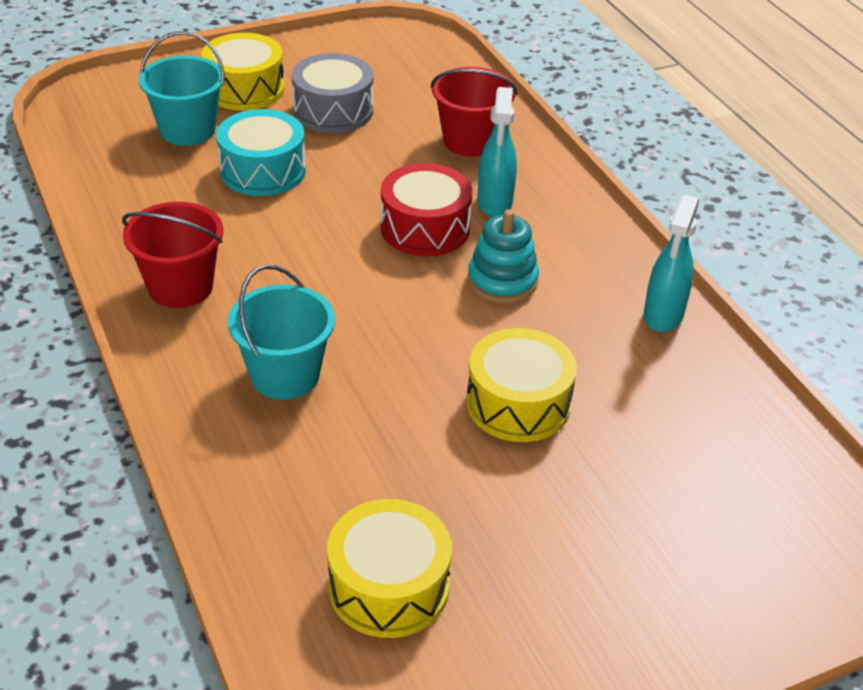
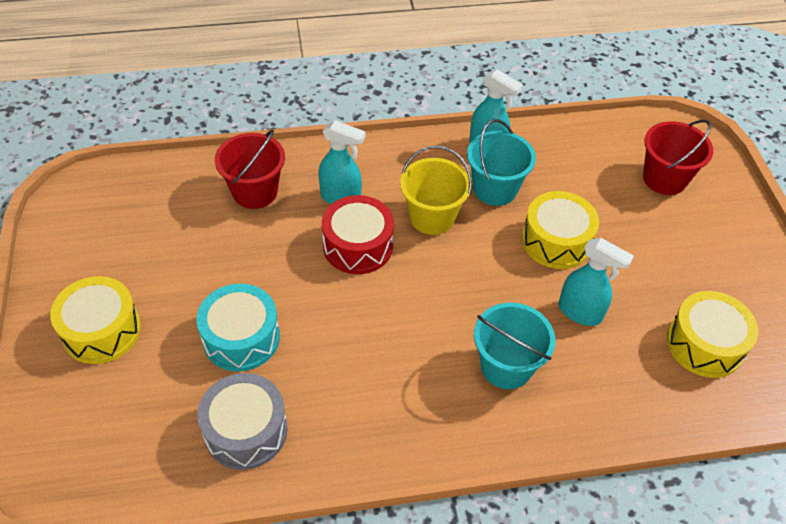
camera: 75 degrees left, 10 degrees up
red bucket [122,202,224,308] -> red bucket moved to [643,120,713,195]
turquoise bucket [139,31,225,146] -> turquoise bucket moved to [467,119,536,206]
grey drum [292,53,373,133] -> grey drum moved to [198,373,287,470]
turquoise stacking toy [468,209,539,303] -> yellow bucket [400,145,472,235]
none -> turquoise spray bottle [559,238,634,326]

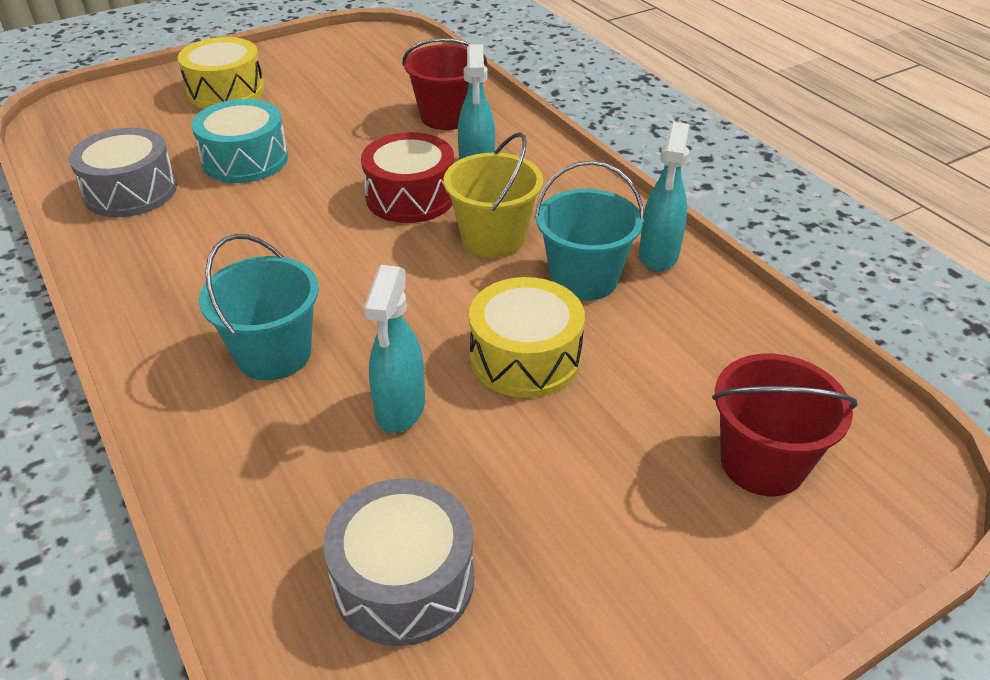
camera: 70 degrees right, 10 degrees down
yellow drum [667,291,758,378] -> grey drum [323,478,474,646]

